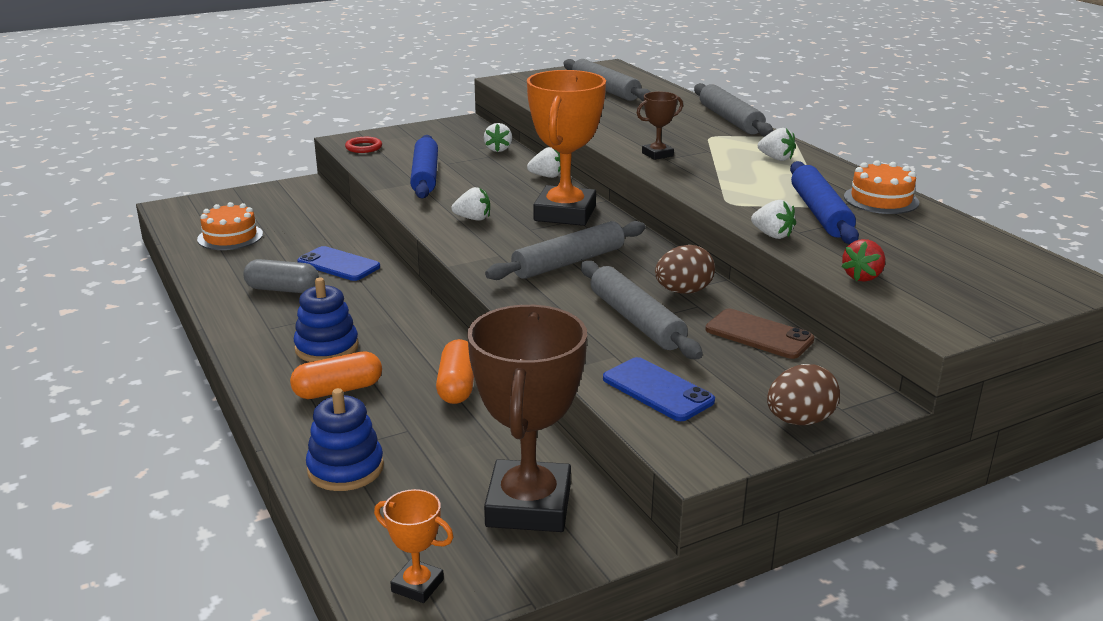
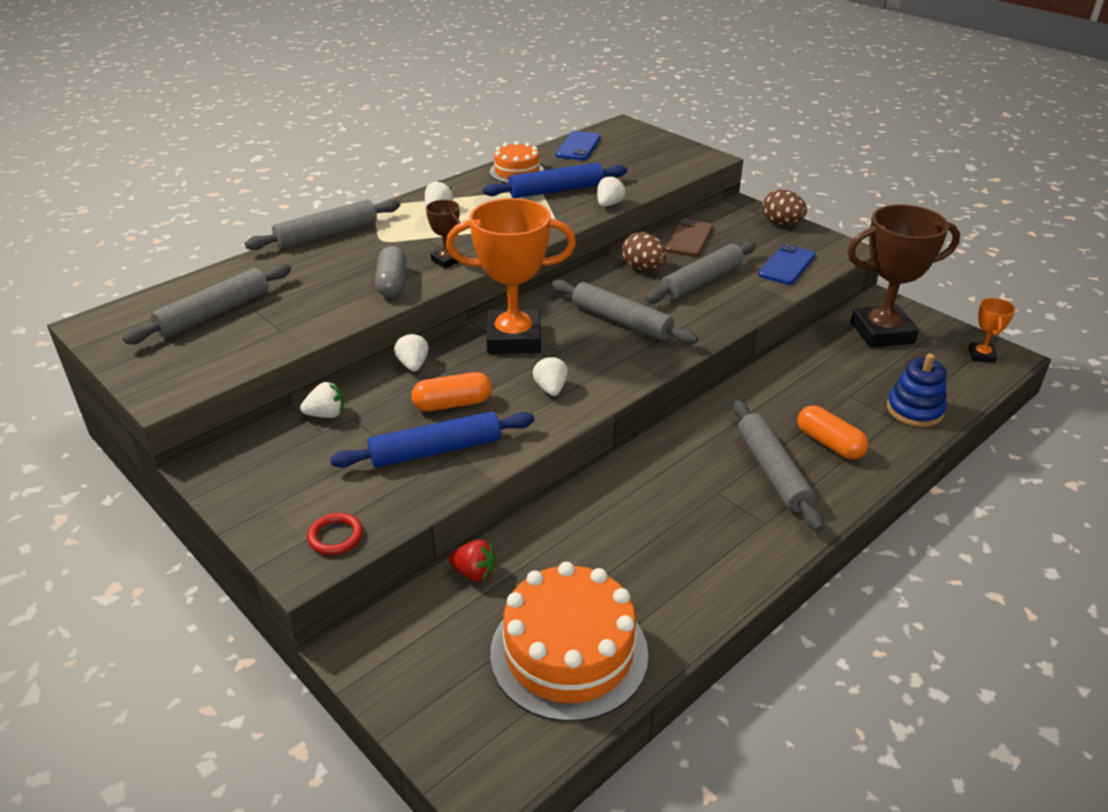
camera: 105 degrees left, 10 degrees up
orange cake [197,202,263,250] -> orange cake [490,562,648,722], size x1.75
grey capsule [243,259,319,293] -> grey capsule moved to [375,246,407,298]
blue stacking toy [294,278,359,362] -> grey rolling pin [733,400,823,531]
blue phone [297,246,380,281] -> blue phone moved to [556,131,601,160]
orange capsule [436,339,474,404] -> orange capsule moved to [412,372,492,411]
red strawberry [842,239,885,282] -> red strawberry moved to [449,540,496,581]

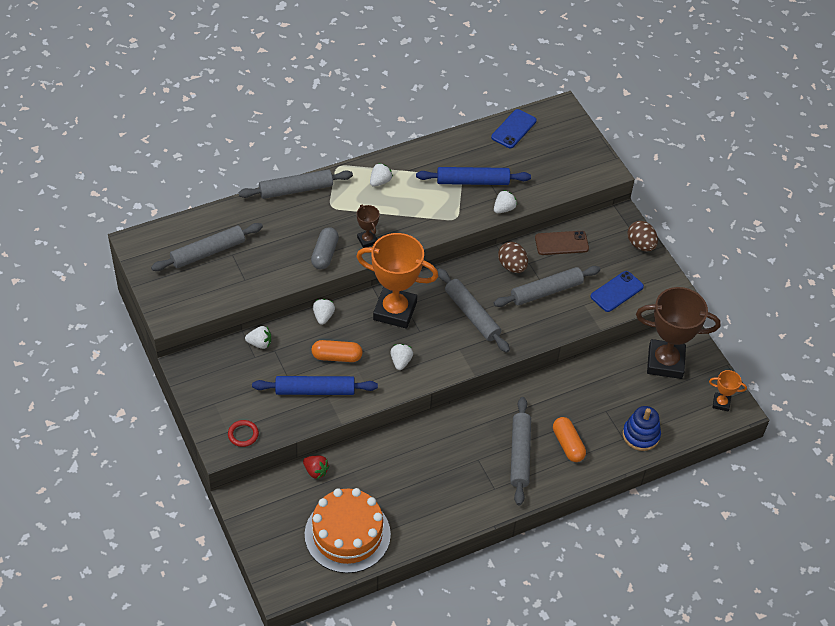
camera: 15 degrees right, 15 degrees up
orange cake [490,141,544,183] -> none
brown phone [665,219,713,257] -> brown phone turned 45 degrees clockwise [535,231,589,255]
orange trophy [968,298,1016,363] -> orange trophy turned 75 degrees clockwise [709,370,747,411]

